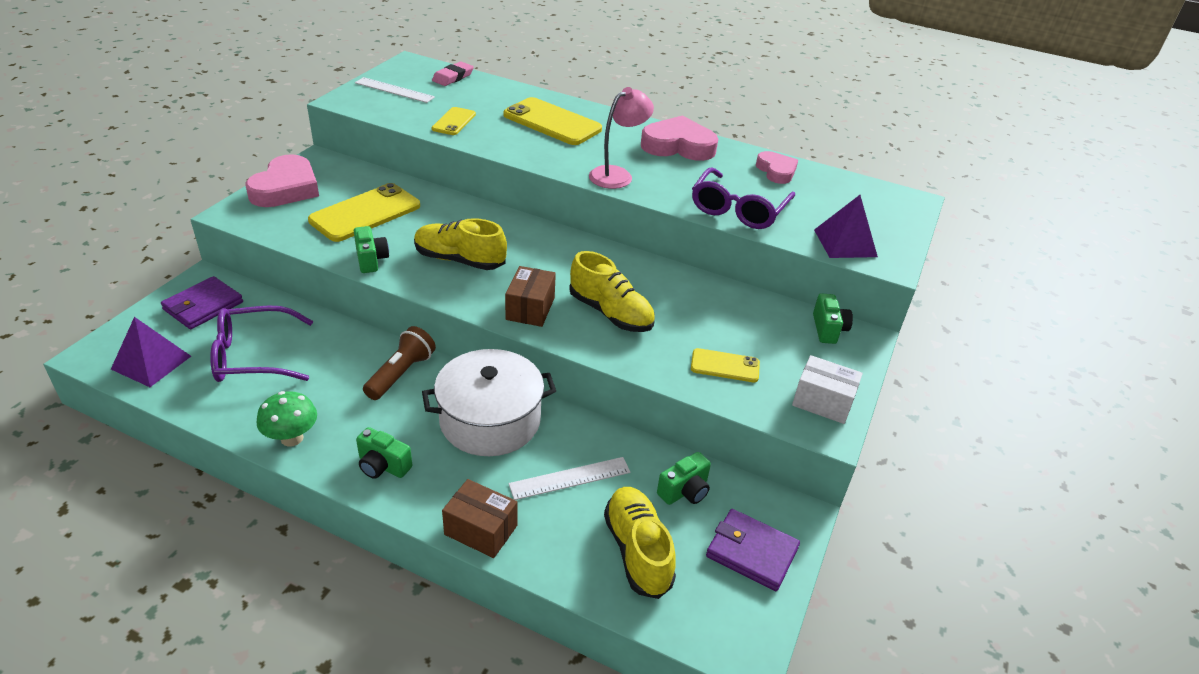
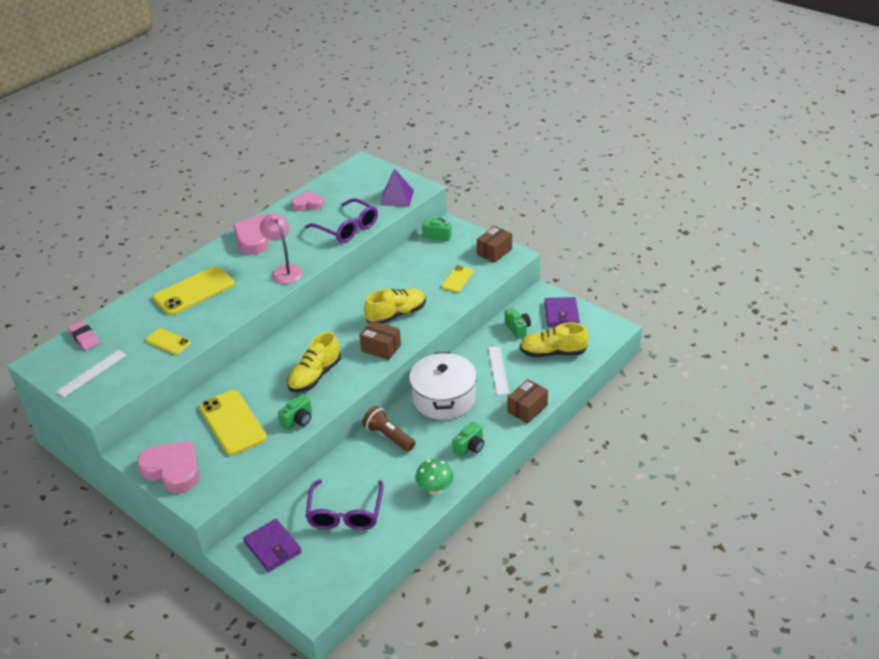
camera: 70 degrees left, 0 degrees up
purple pyramid [111,317,191,387] -> none
green camera [354,226,389,273] -> green camera turned 135 degrees clockwise [278,394,312,430]
purple wallet [706,509,800,591] -> purple wallet turned 45 degrees counterclockwise [544,297,580,327]
white box [792,355,863,424] -> brown box [477,226,512,263]

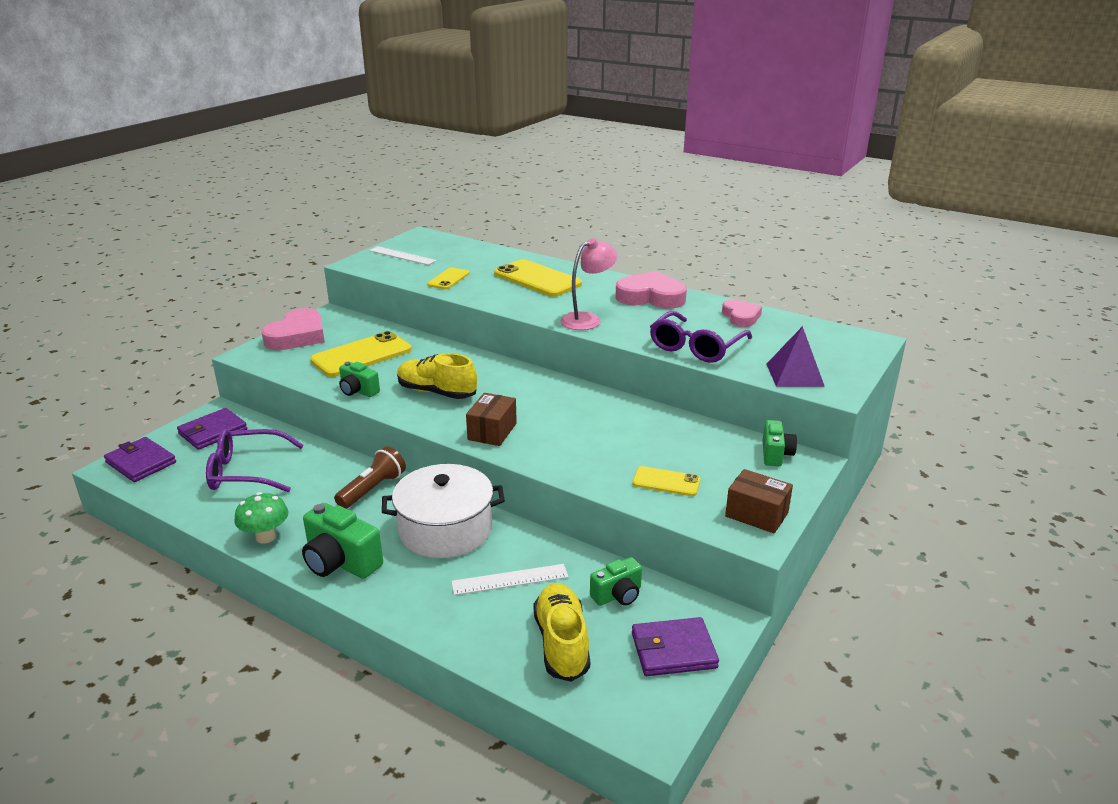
camera: 80 degrees right, 10 degrees down
pink eraser [68,320,100,350] -> none
yellow shoe [364,288,426,324] -> none
green camera [452,422,484,457] -> green camera [302,503,383,579], size x1.63
brown box [508,379,548,424] -> none
none -> purple wallet [104,437,176,482]

